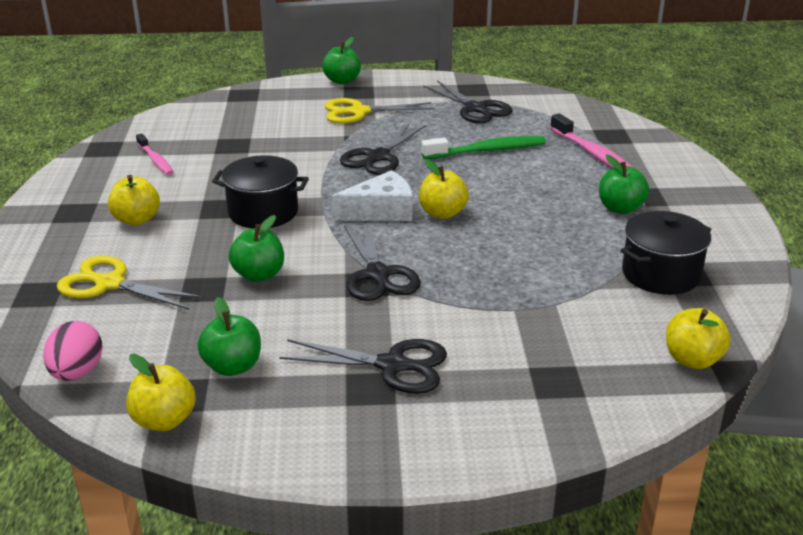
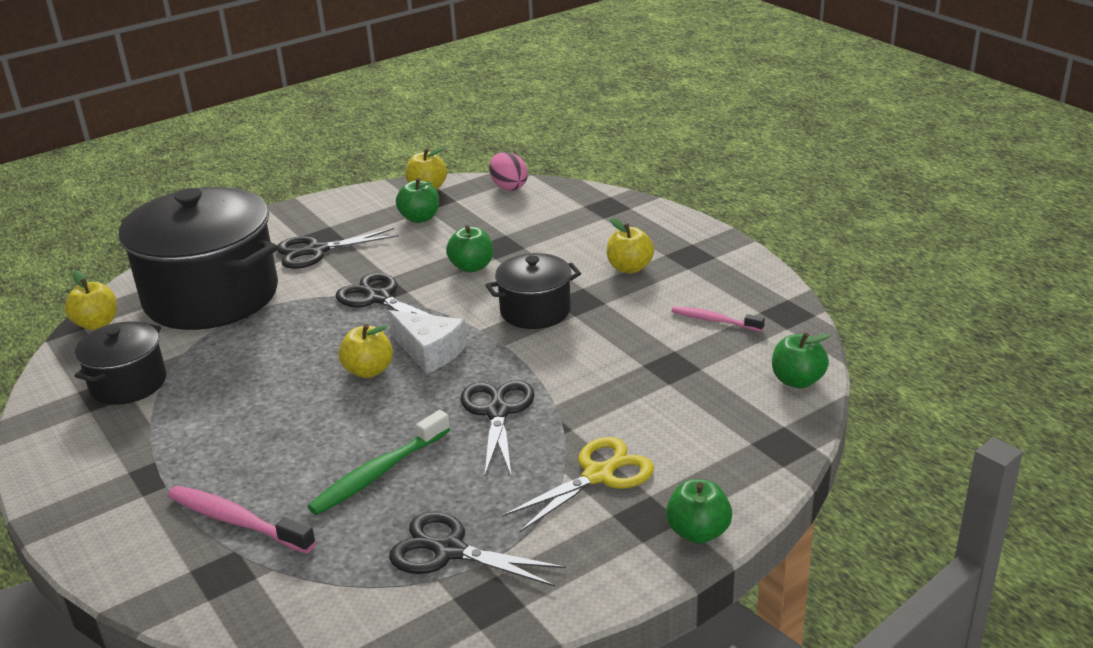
camera: 150 degrees right, 0 degrees up
yellow scissors [57,256,203,310] -> none
white cheese [332,170,413,221] -> white cheese turned 90 degrees counterclockwise [388,310,467,374]
green apple [599,154,649,214] -> green apple moved to [772,332,831,389]
none -> black pot [119,187,278,330]

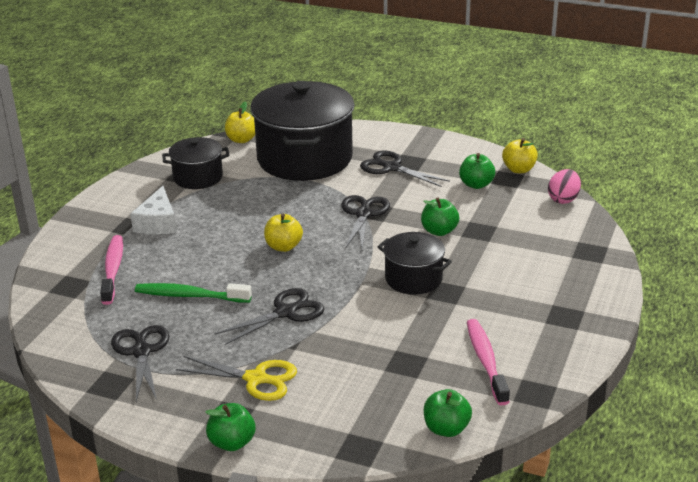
camera: 55 degrees right, 0 degrees up
white cheese [388,310,467,374] -> white cheese moved to [130,186,176,234]
yellow apple [607,217,654,273] -> none
pink toothbrush [672,306,765,332] -> pink toothbrush [467,319,510,406], size x1.56

